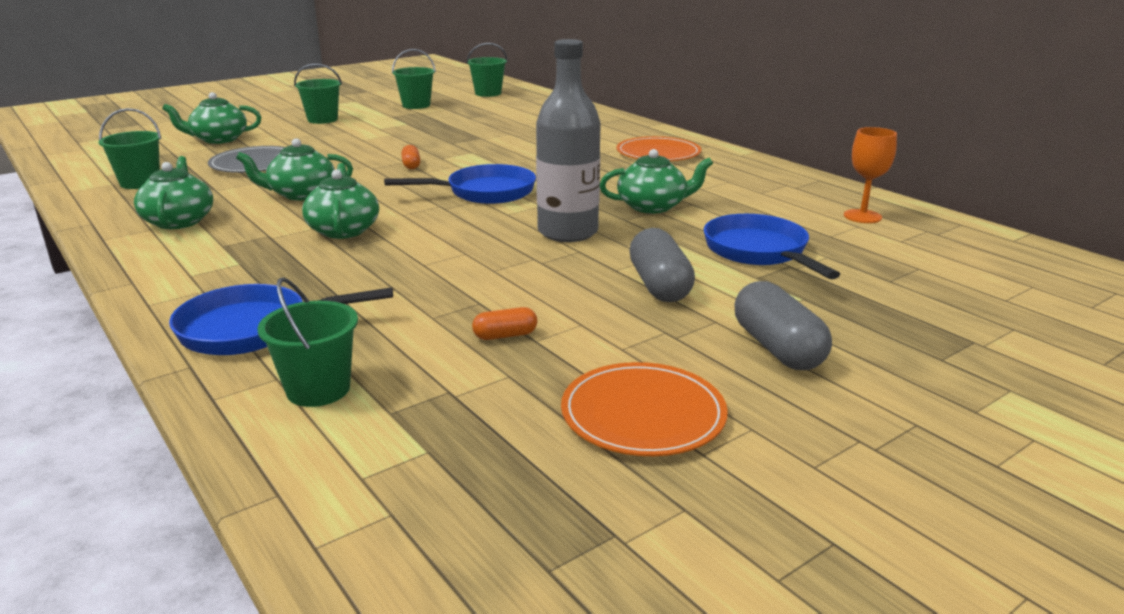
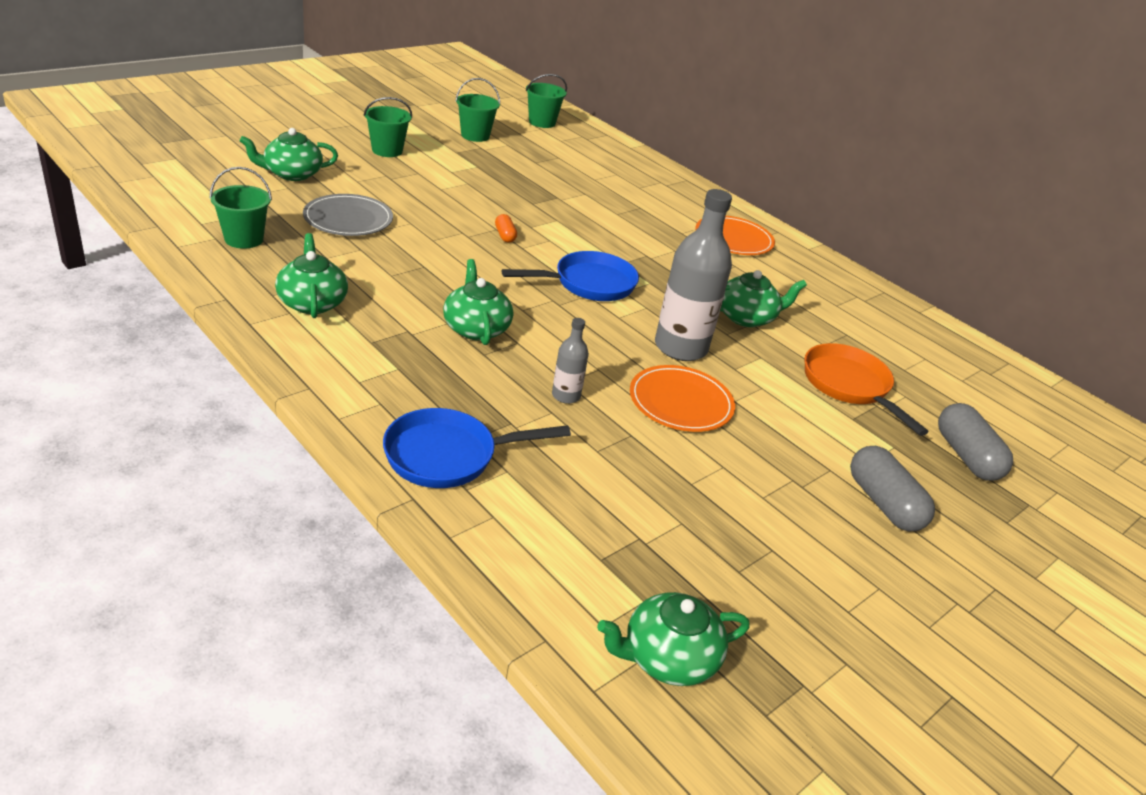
camera: 10 degrees left, 10 degrees up
green teapot [236,138,353,201] -> green teapot moved to [597,592,750,686]
green bucket [257,277,358,407] -> none
orange capsule [472,307,537,340] -> none
orange plate [561,362,728,456] -> orange plate moved to [630,365,735,432]
grey capsule [629,228,695,302] -> grey capsule moved to [938,403,1013,481]
blue pan [704,214,840,279] -> orange pan [805,343,928,436]
orange goblet [844,127,897,223] -> none
none -> grey bottle [552,318,589,404]

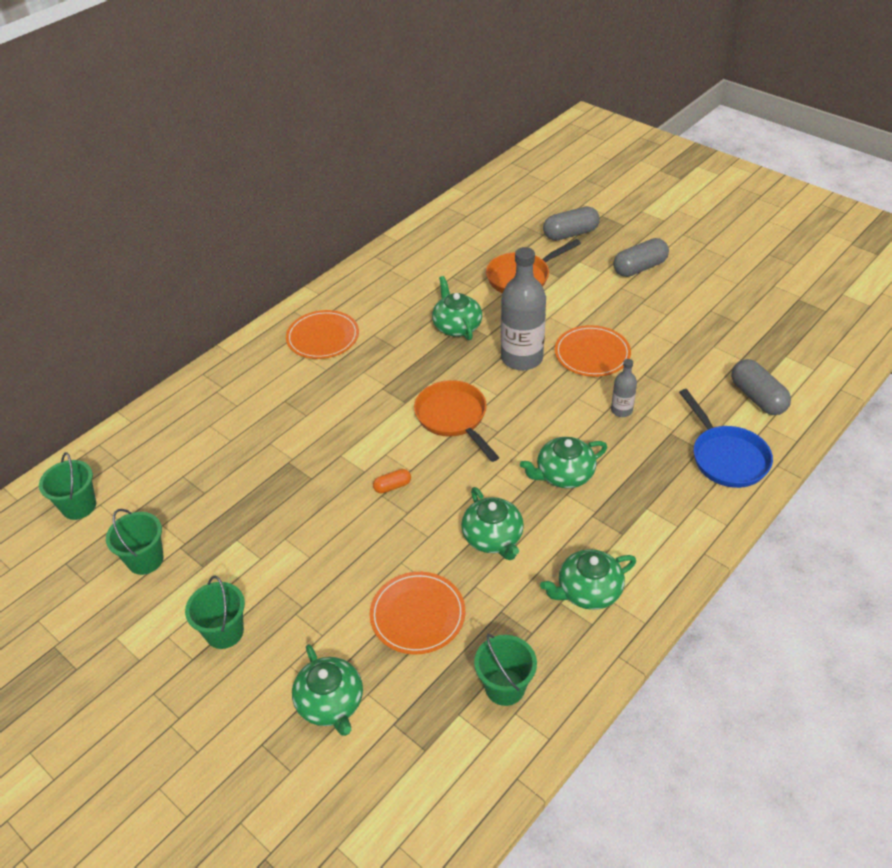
camera: 90 degrees left, 10 degrees up
grey plate [303,194,393,236] -> orange plate [370,572,465,654]
blue pan [502,251,639,301] -> orange pan [414,380,499,462]
green teapot [597,592,750,686] -> green teapot moved to [461,487,524,560]
none -> grey capsule [731,359,791,415]

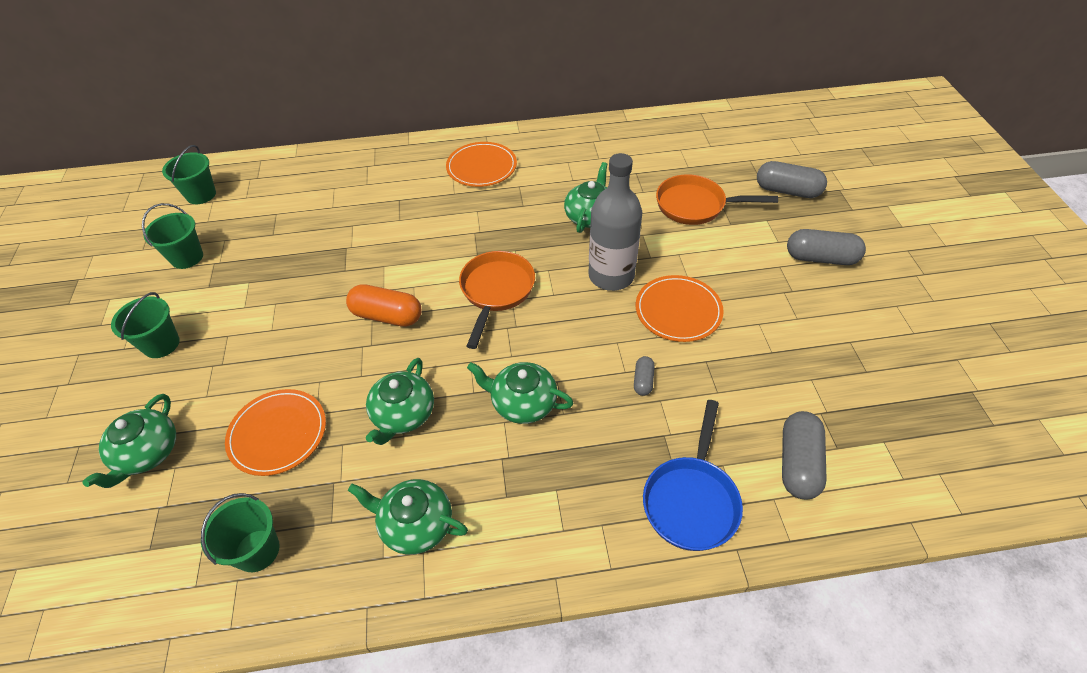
camera: 40 degrees right, 5 degrees up
orange capsule [373,469,411,494] -> orange capsule [346,284,422,327], size x1.92
grey bottle [611,359,637,417] -> grey capsule [634,356,655,396]

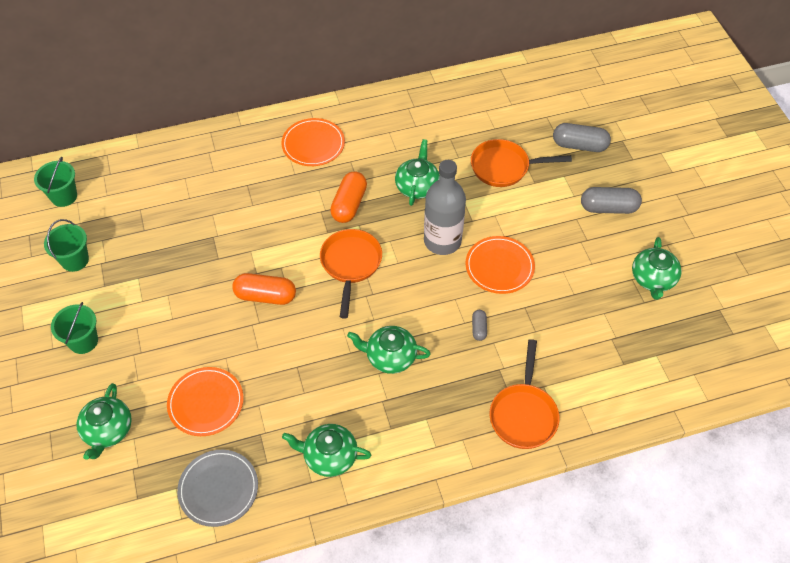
camera: 10 degrees left, 5 degrees up
green bucket [201,493,280,572] -> grey plate [177,450,258,527]
green teapot [366,358,434,445] -> green teapot moved to [632,237,682,300]
blue pan [643,400,743,551] -> orange pan [489,339,560,449]
grey capsule [782,411,827,499] -> none
none -> orange capsule [330,172,367,223]

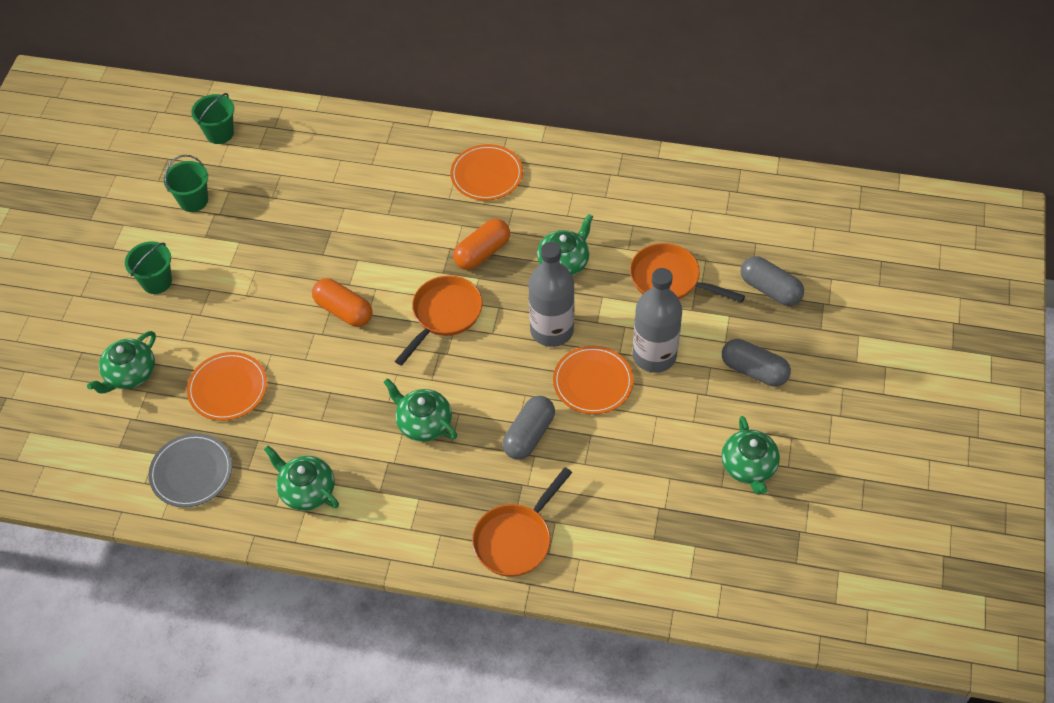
camera: 30 degrees right, 0 degrees up
grey capsule [472,310,487,341] -> grey capsule [502,396,555,460], size x1.92
green teapot [632,237,682,300] -> green teapot turned 45 degrees counterclockwise [722,416,780,495]
none -> grey bottle [632,268,682,373]

